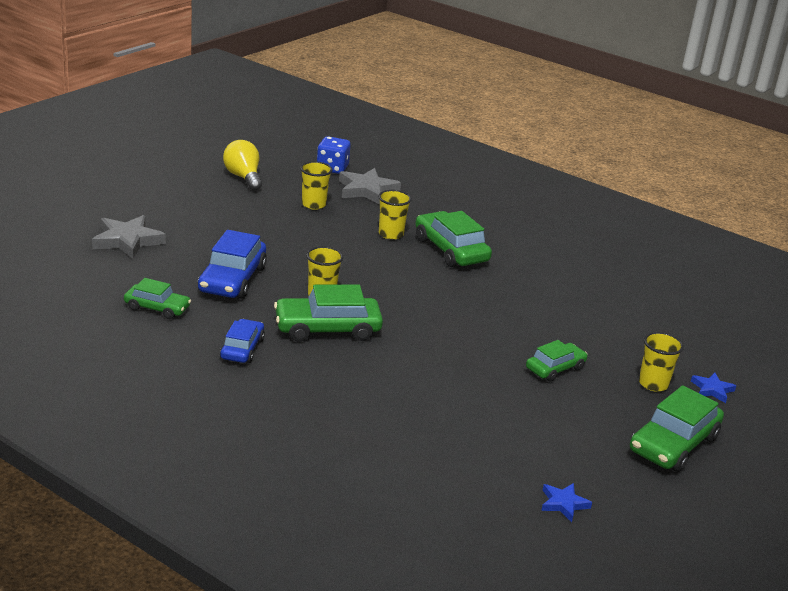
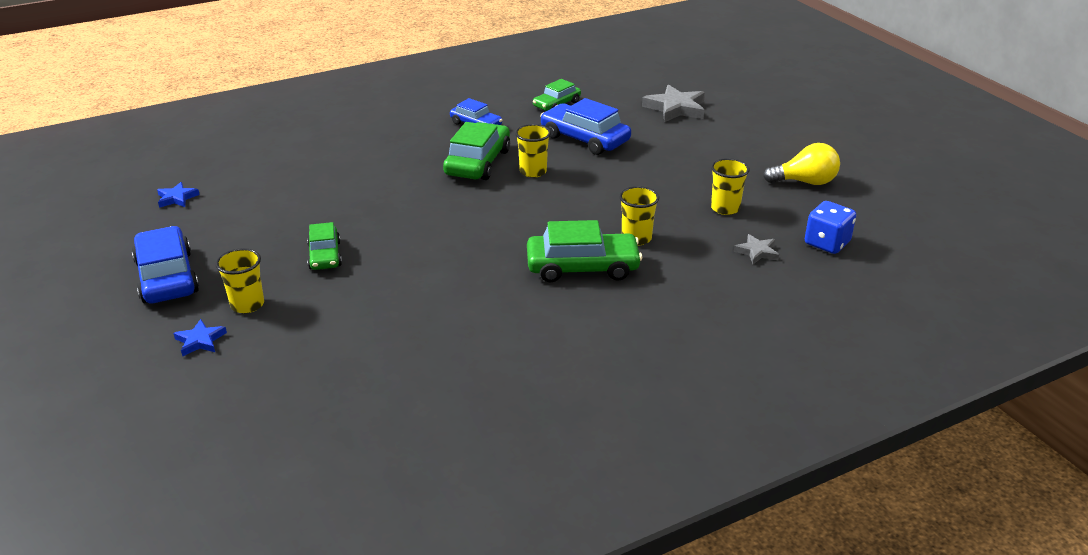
camera: 120 degrees right, 5 degrees up
grey star [339,168,401,205] -> grey star [734,234,779,264], size x0.54
green car [630,385,724,472] -> blue car [132,226,199,303]

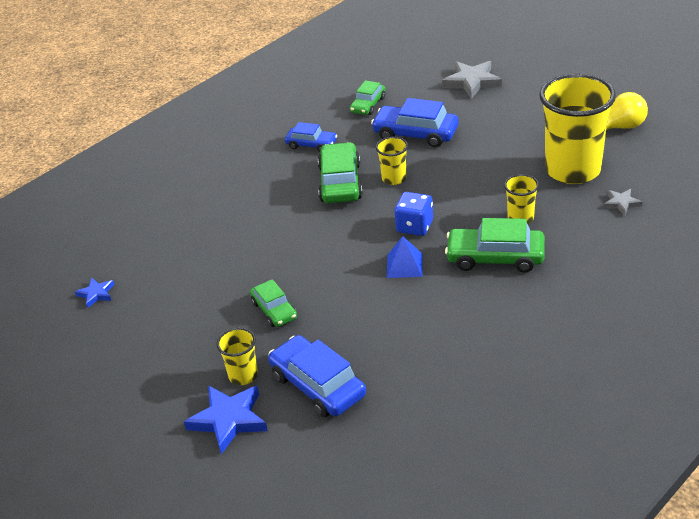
camera: 15 degrees left, 5 degrees up
blue car [132,226,199,303] -> blue car moved to [268,335,366,417]
blue star [173,319,227,357] -> blue star [184,385,268,454], size x1.84
green car [527,220,642,282] -> green car turned 150 degrees counterclockwise [445,218,545,273]
yellow cup [711,158,750,215] -> yellow cup [539,74,616,184], size x2.21
blue dice [805,201,856,254] -> blue dice moved to [395,192,433,236]
none -> blue pyramid [387,236,422,278]

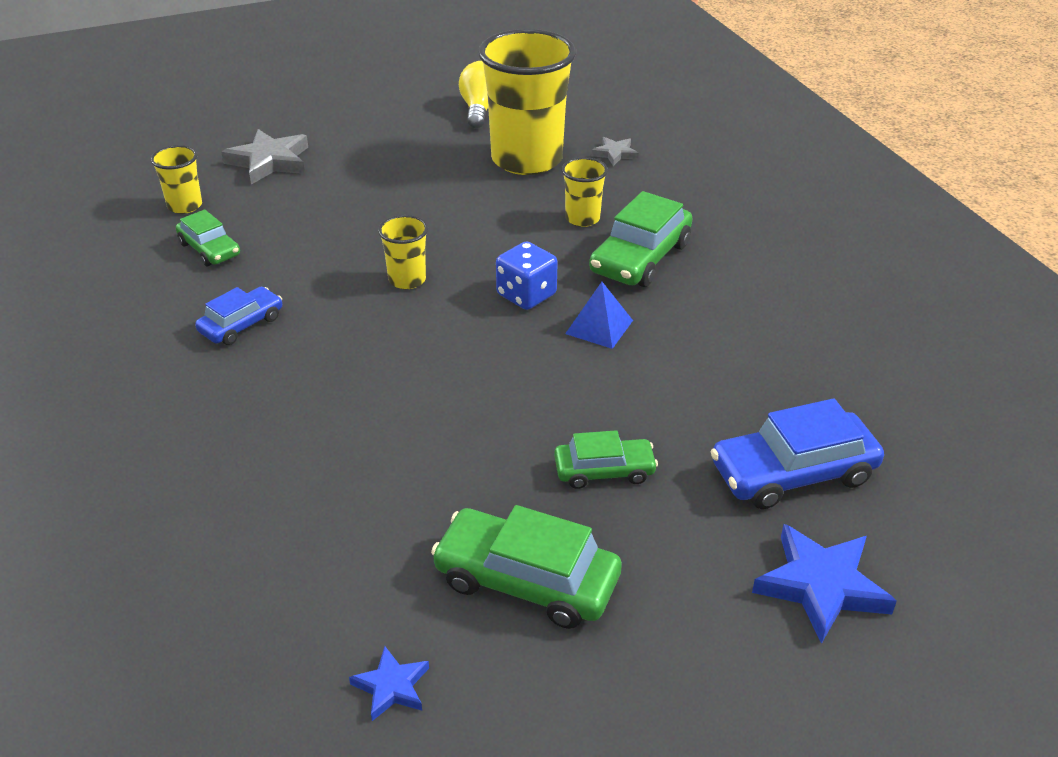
camera: 70 degrees left, 0 degrees up
yellow cup [217,328,258,385] -> yellow cup moved to [151,145,202,214]
green car [318,142,363,203] -> green car moved to [431,505,622,629]
blue car [371,98,459,147] -> none

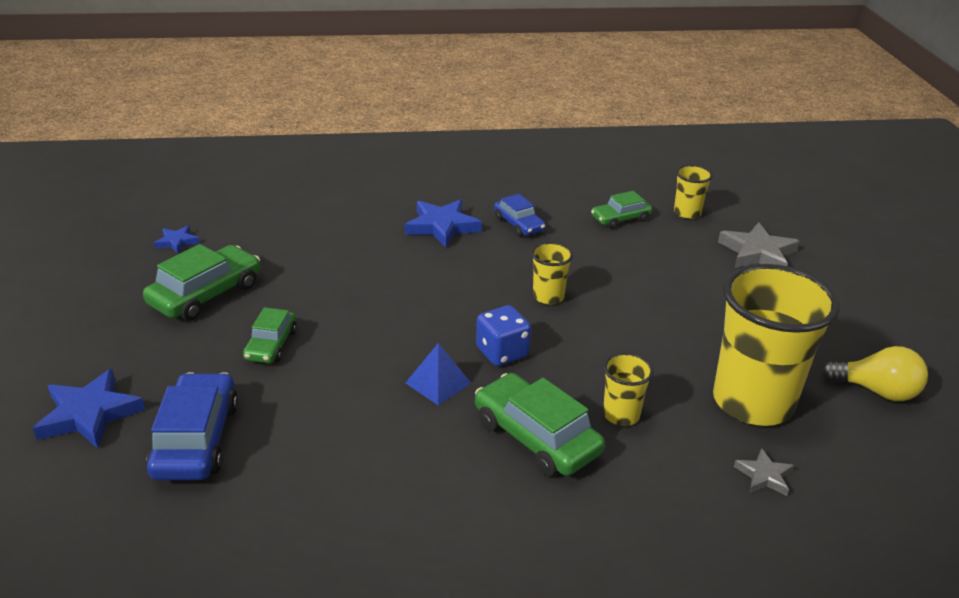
camera: 105 degrees right, 5 degrees down
none -> blue star [405,199,482,248]

